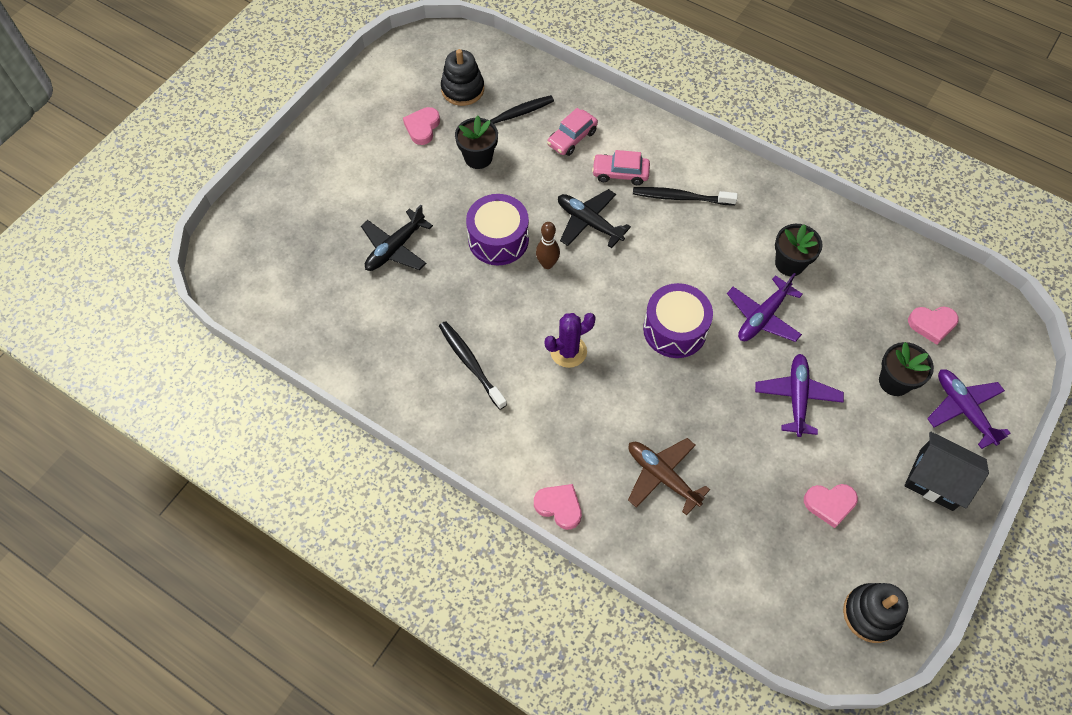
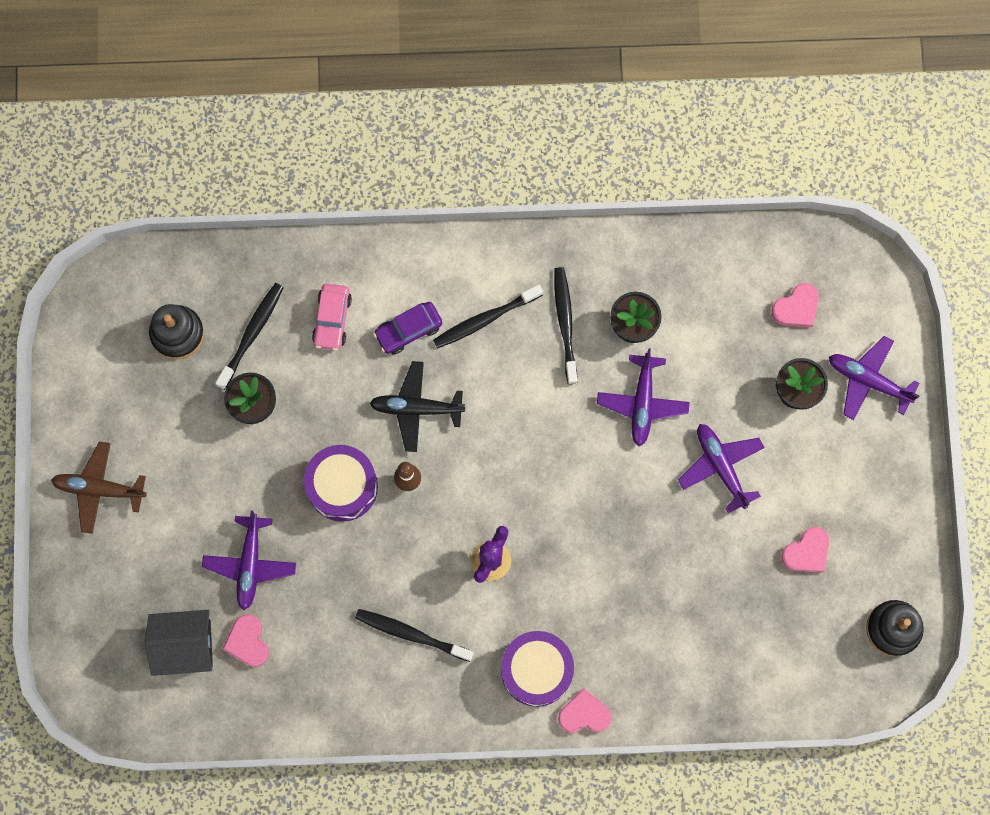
camera: 35 degrees left, 15 degrees up
black plane [361,205,433,271] -> purple plane [202,510,296,610]
pink heart [403,107,440,145] -> pink heart moved to [223,614,269,667]
pink car [592,150,650,185] -> purple car [373,302,442,355]
brown plane [628,438,710,516] -> brown plane moved to [51,441,147,534]
purple drum [643,283,713,358] -> purple drum moved to [501,631,574,707]
black house [904,432,989,511] -> black house moved to [145,610,213,676]
none -> black toothbrush [554,267,578,384]

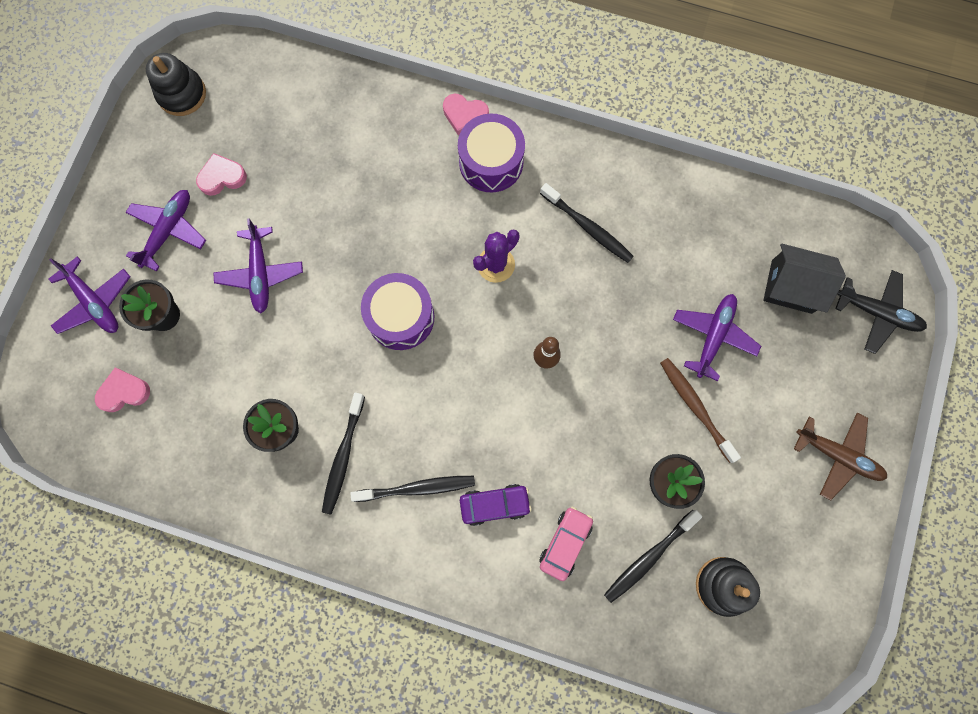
camera: 160 degrees left, 0 degrees up
pink heart [223,614,269,667] -> none
purple drum [304,445,378,522] -> purple drum moved to [361,273,434,350]
black plane [370,361,465,452] -> black plane moved to [835,270,927,354]
purple plane [597,348,690,446] -> purple plane moved to [125,190,206,271]
none -> brown toothbrush [660,358,741,463]

